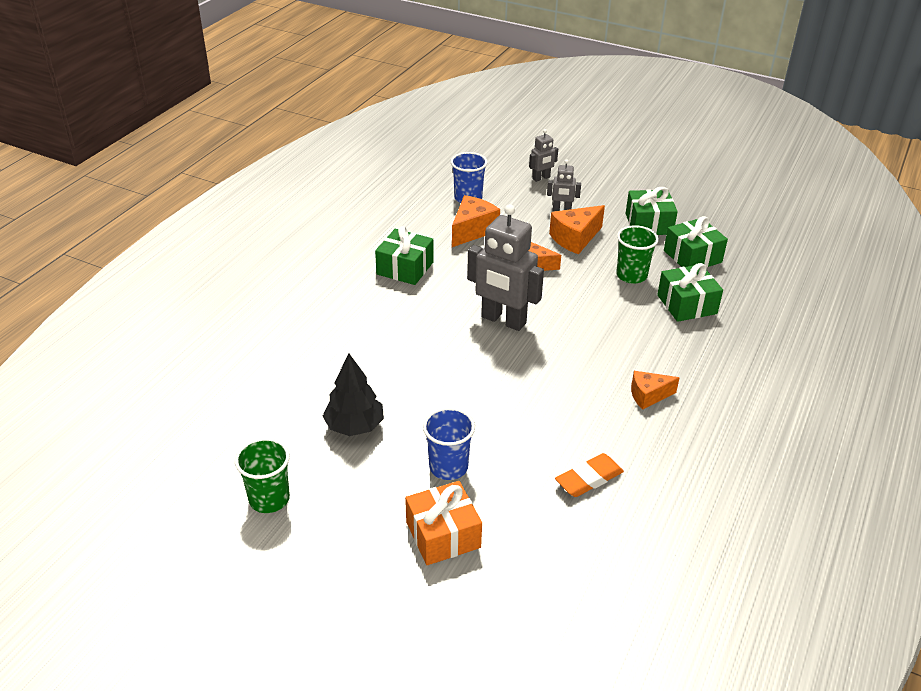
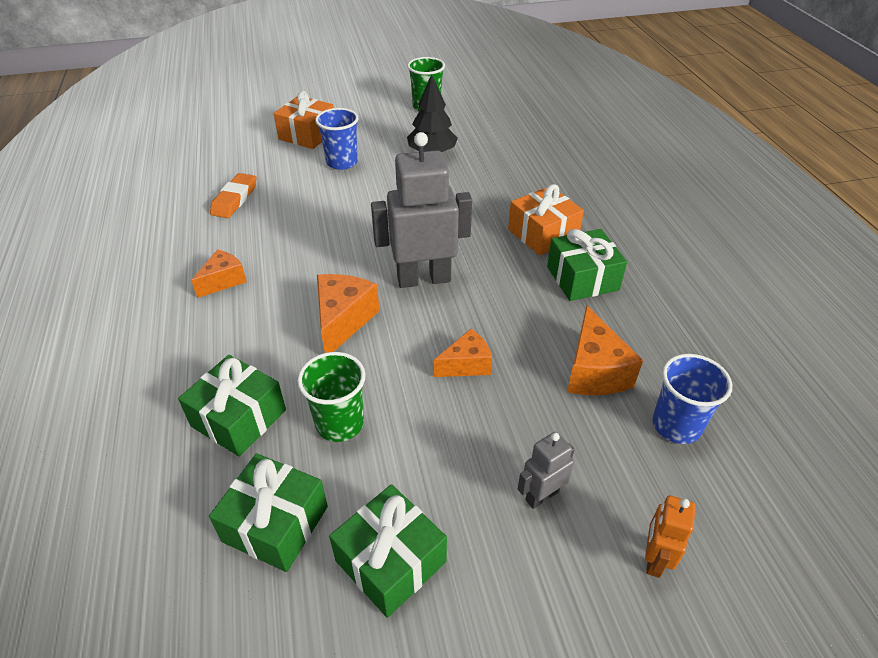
camera: 140 degrees right, 5 degrees up
grey robot [529,129,558,182] -> orange robot [645,495,696,578]
orange cheese [549,205,605,254] -> orange cheese moved to [317,274,379,353]
none -> orange gift [508,184,584,256]

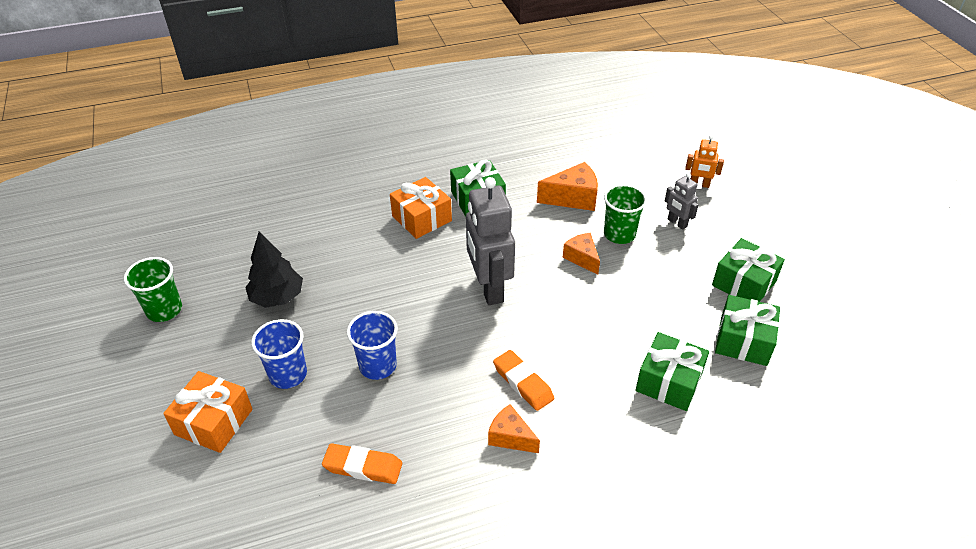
camera: 95 degrees left, 0 degrees up
green cup [298,352,366,442] -> green cup moved to [604,184,647,244]
orange cheese [317,274,379,353] -> none
blue cup [652,354,732,444] -> blue cup moved to [347,311,398,380]
none -> orange eraser [493,350,554,411]

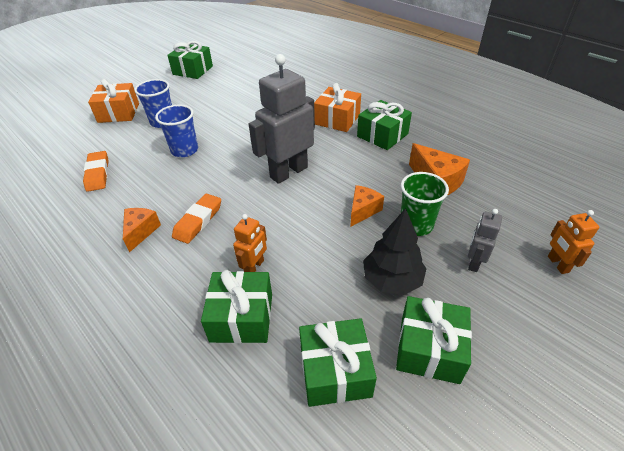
camera: 65 degrees right, 0 degrees up
green cup [124,257,182,322] -> green gift [167,41,213,79]
black tree [245,232,303,308] -> black tree moved to [363,208,427,295]
none -> orange robot [233,214,267,272]

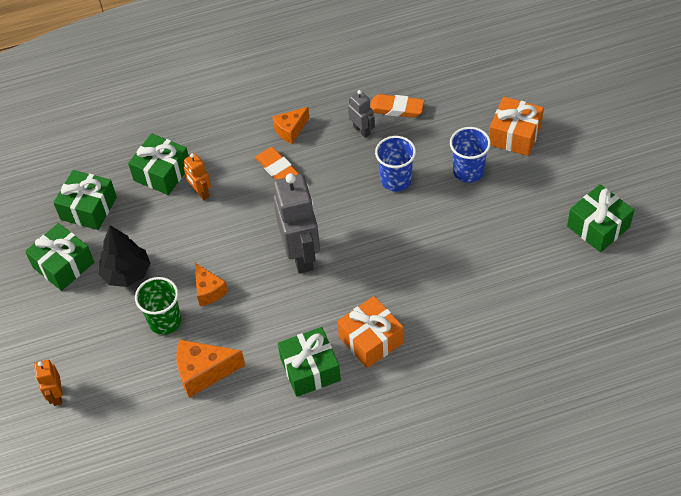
camera: 120 degrees right, 10 degrees up
orange cheese [123,208,161,252] -> orange cheese turned 105 degrees clockwise [272,107,310,144]
grey robot [468,209,502,272] -> grey robot moved to [348,90,375,138]
orange robot [548,210,599,274] -> orange robot turned 120 degrees counterclockwise [34,360,63,406]

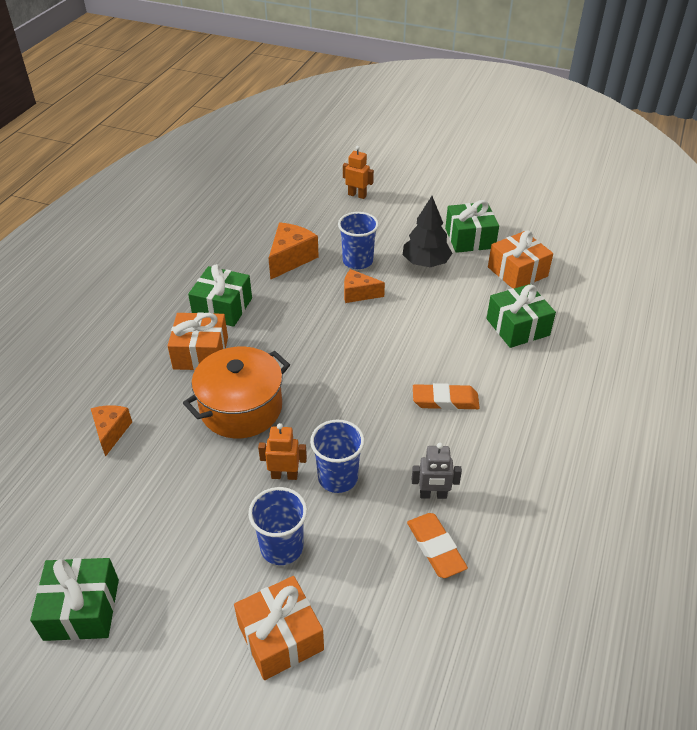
camera: 125 degrees right, 10 degrees down
green gift [53,170,117,230] -> orange gift [488,230,553,289]
green cup [135,277,181,335] -> blue cup [338,212,379,269]
orange robot [183,153,211,200] -> orange robot moved to [258,423,307,480]
orange cheese [272,107,310,144] -> orange cheese moved to [91,405,132,457]
grey robot [273,173,320,274] -> none
orange eraser [370,94,424,118] -> orange eraser turned 75 degrees counterclockwise [407,513,468,578]
none -> orange pot [183,347,290,438]

